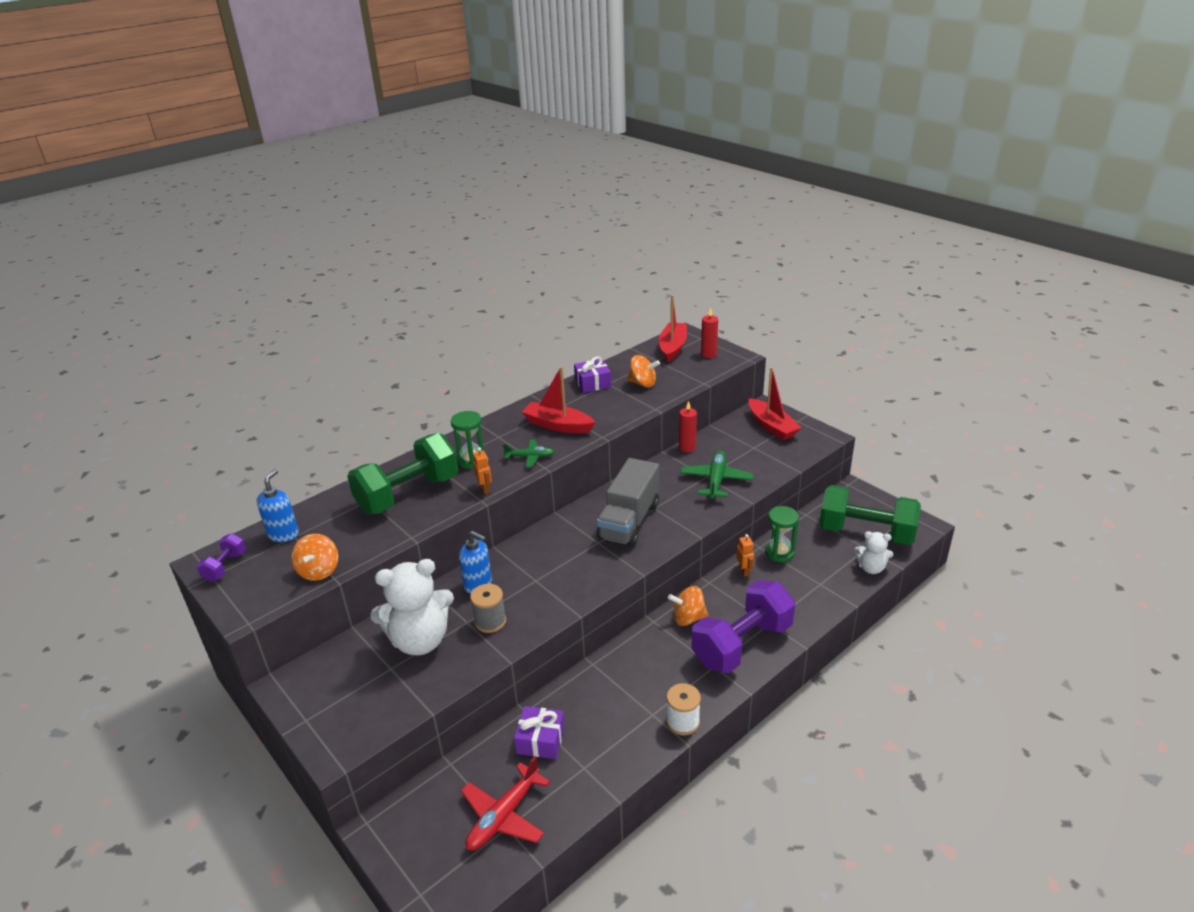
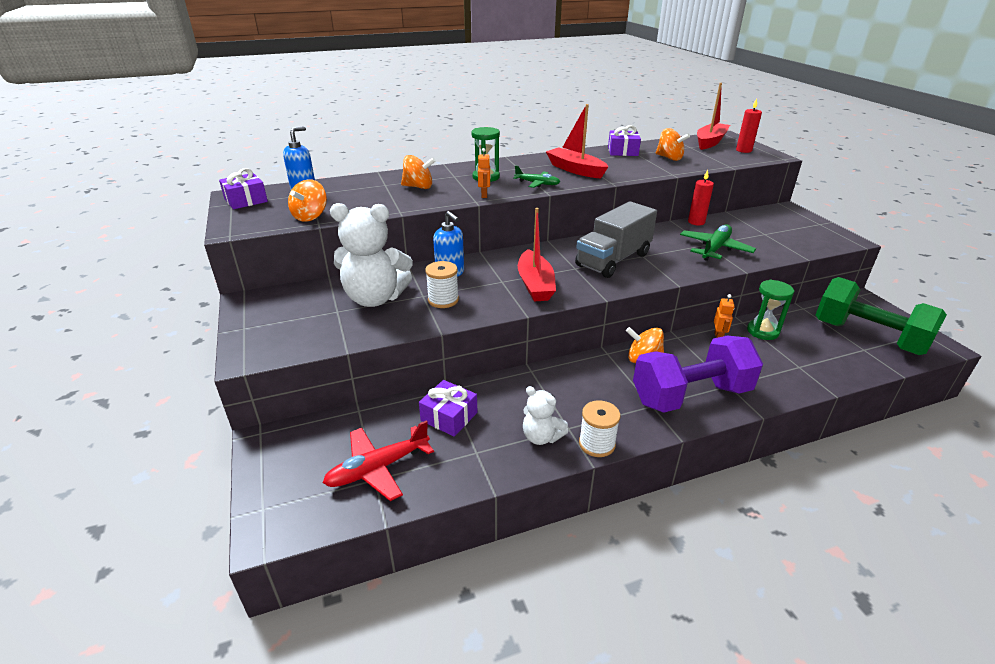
camera: 20 degrees right, 0 degrees up
purple dumbbell [197,533,246,582] -> purple gift [219,168,268,209]
green dumbbell [347,433,458,514] -> orange spinning top [401,155,436,189]
grey spool [470,584,506,633] -> white spool [425,261,459,308]
red boat [748,367,801,440] -> red boat moved to [518,208,556,302]
white teddy bear [854,531,893,574] -> white teddy bear moved to [523,386,568,445]

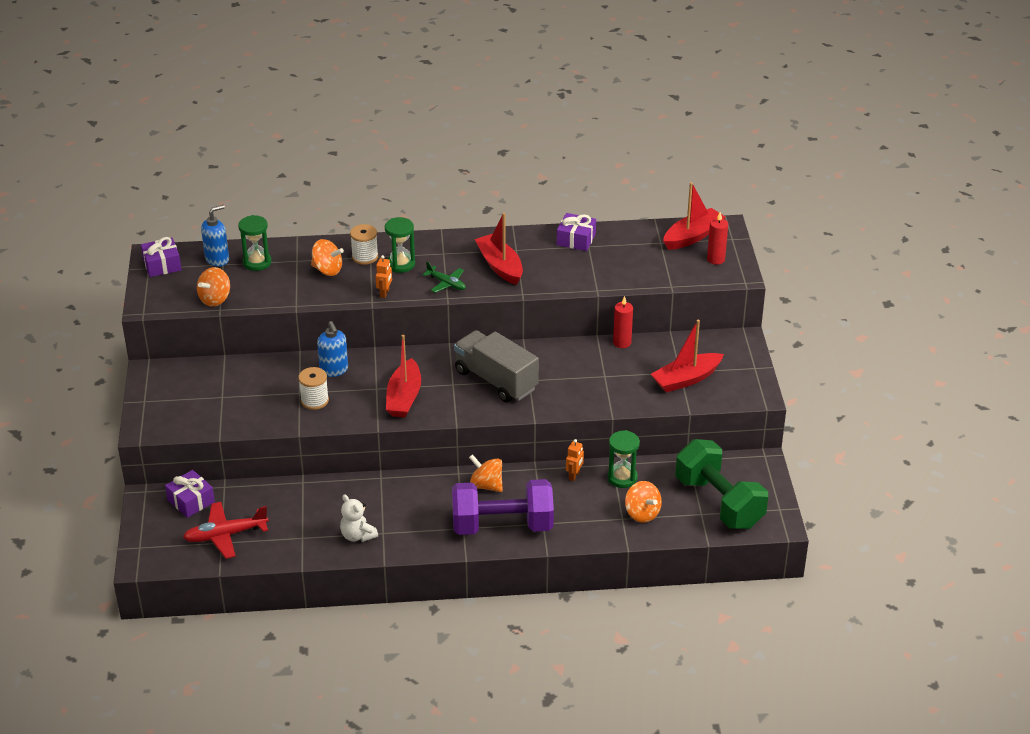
camera: 15 degrees right, 5 degrees up
white teddy bear [330,203,413,307] -> none
purple gift [419,380,477,437] -> purple gift moved to [165,470,215,518]
grey truck [575,202,657,278] -> grey truck turned 75 degrees clockwise [454,330,539,402]
white spool [579,400,620,457] -> white spool moved to [350,224,378,265]
orange spinning top [656,128,690,161] -> orange spinning top moved to [625,481,662,523]
green plane [680,224,756,261] -> none
none -> green hourglass [238,215,271,271]
none -> red boat [651,320,724,393]

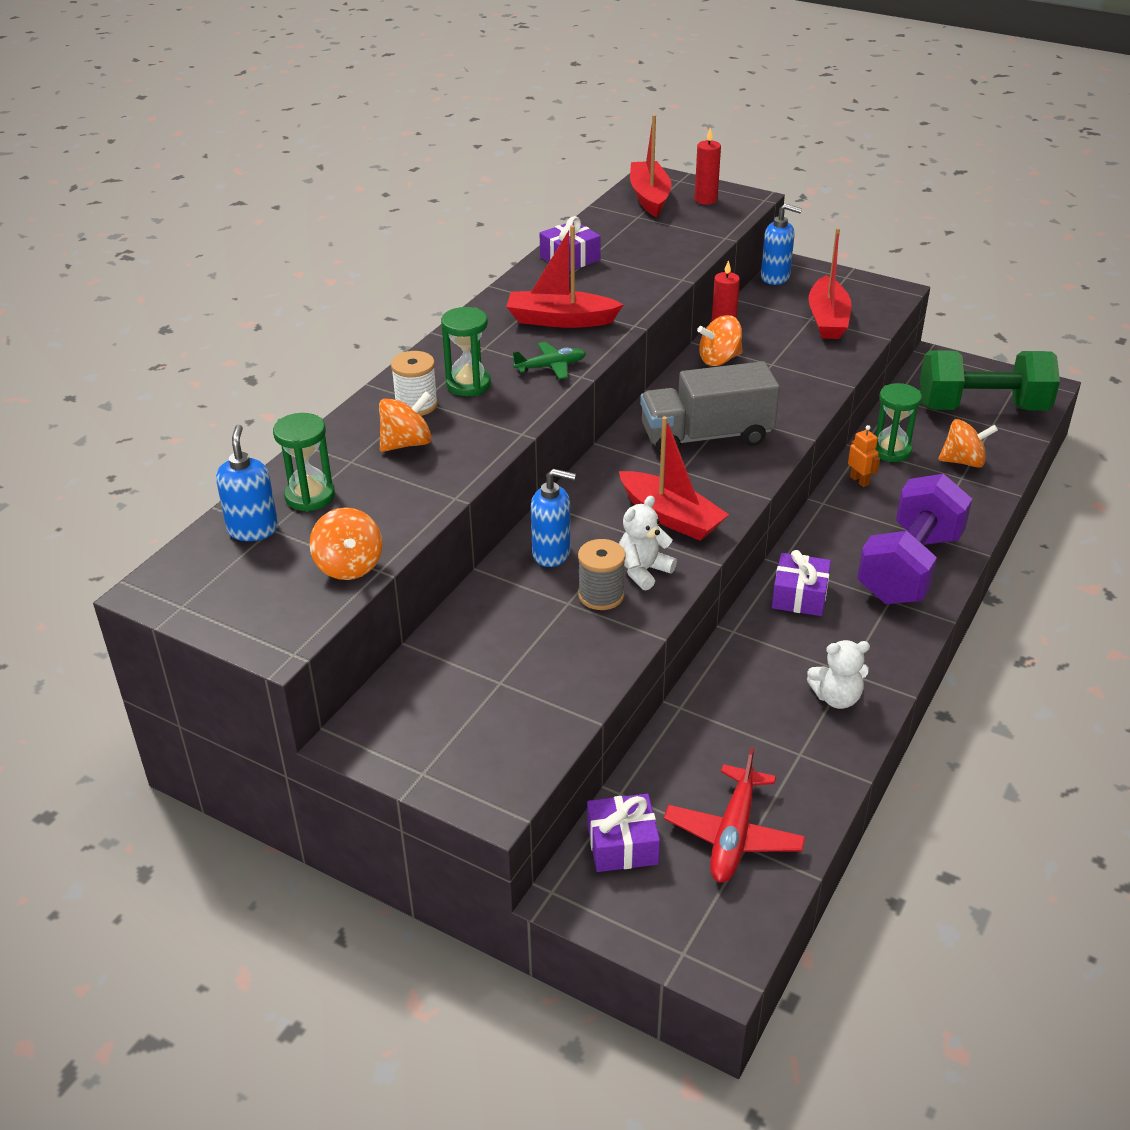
camera: 55 degrees left, 0 degrees up
purple gift [141,237,181,277] -> purple gift moved to [772,550,831,616]
white spool [298,367,329,410] -> grey spool [578,539,625,610]
orange robot [376,255,392,298] -> none
orange spinning top [469,454,503,492] -> orange spinning top moved to [697,315,743,366]
none -> white teddy bear [619,496,677,590]
none -> blue soap dispenser [761,204,802,285]

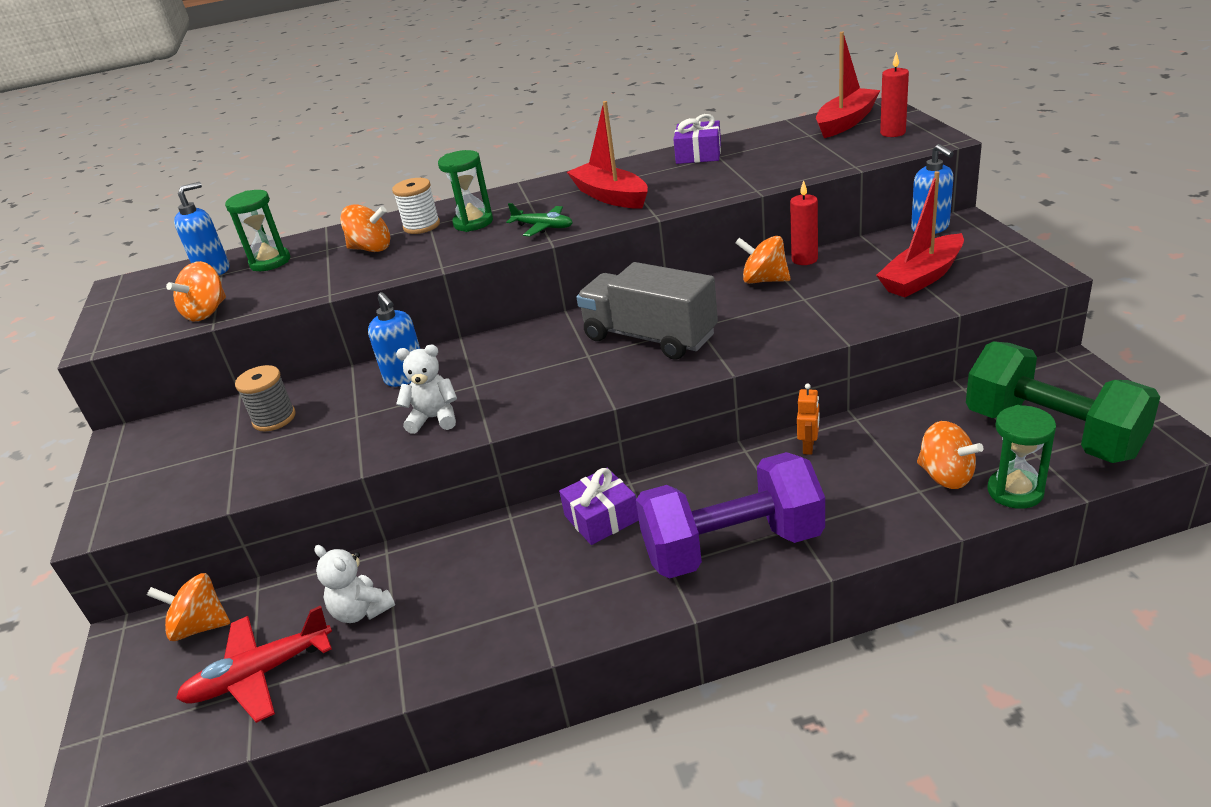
camera: 50 degrees right, 5 degrees down
grey spool [578,539,625,610] -> grey spool moved to [235,365,296,432]
purple gift [587,794,660,872] -> orange spinning top [147,573,230,641]
red boat [619,416,729,541] -> none
white teddy bear [807,640,870,709] -> white teddy bear moved to [314,545,395,623]
green hourglass [875,383,922,462] -> green hourglass moved to [987,405,1056,509]

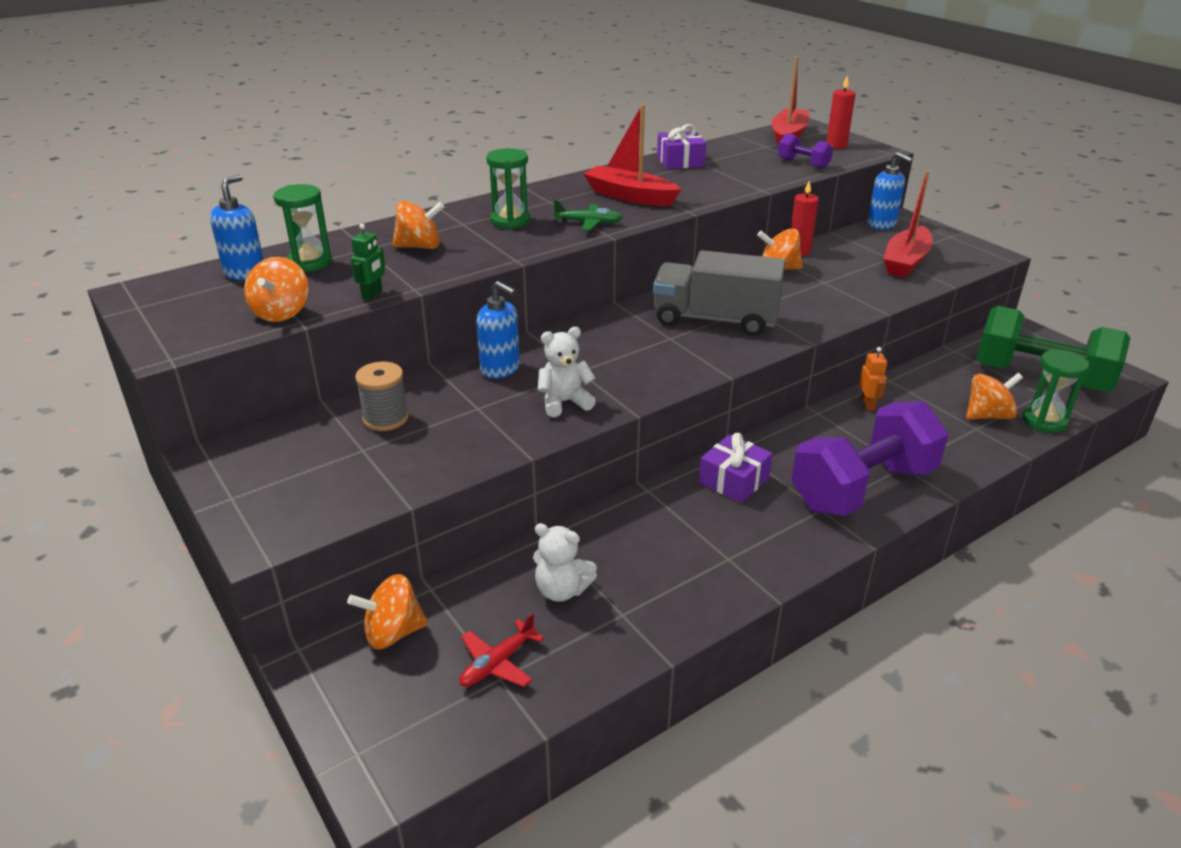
camera: 25 degrees left, 0 degrees up
red plane [176,605,332,723] -> red plane [459,613,544,687], size x0.63
white spool [392,178,440,234] -> none
orange spinning top [917,421,984,489] -> orange spinning top turned 45 degrees counterclockwise [966,373,1023,419]
none -> green robot [351,224,385,300]
none -> purple dumbbell [778,133,833,169]

